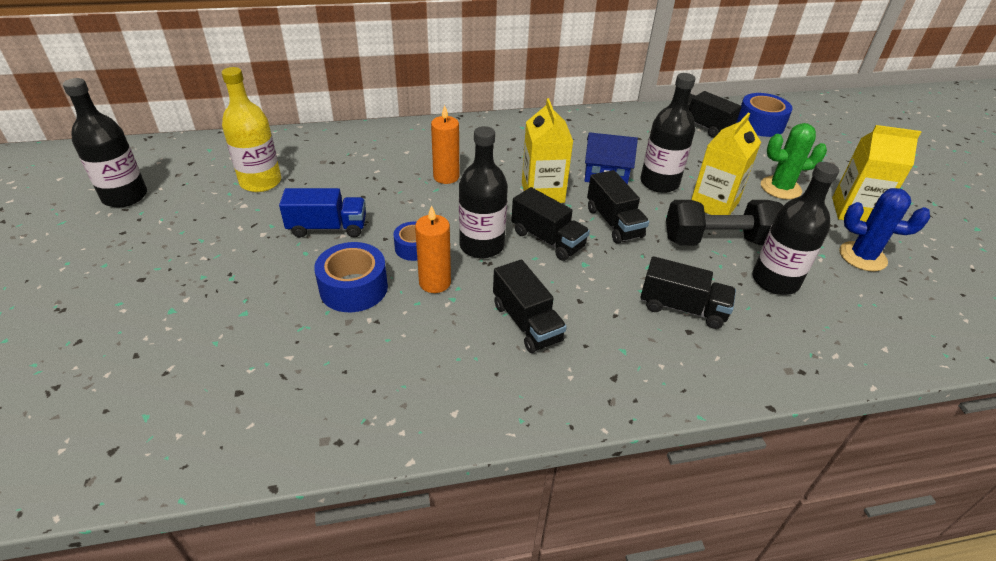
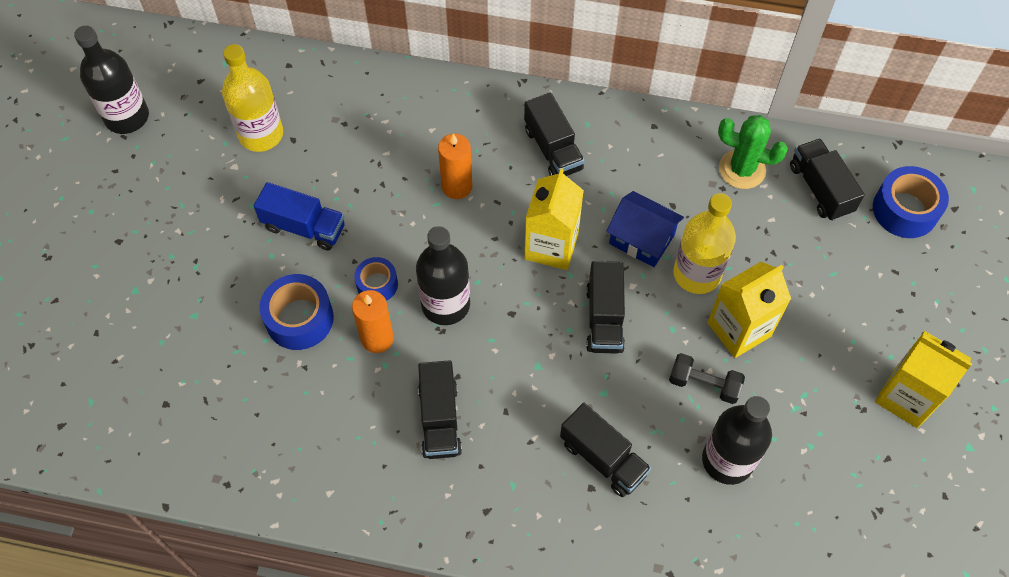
camera: 25 degrees right, 20 degrees up
black truck [511,187,590,261] -> black truck moved to [524,92,584,176]
black bottle [640,73,696,193] -> yellow bottle [673,193,736,294]
black dumbbell [666,200,783,245] -> black dumbbell [669,353,745,404], size x0.57
green cactus [761,123,827,200] -> green cactus moved to [718,115,788,189]
blue cactus [839,188,930,271] -> none

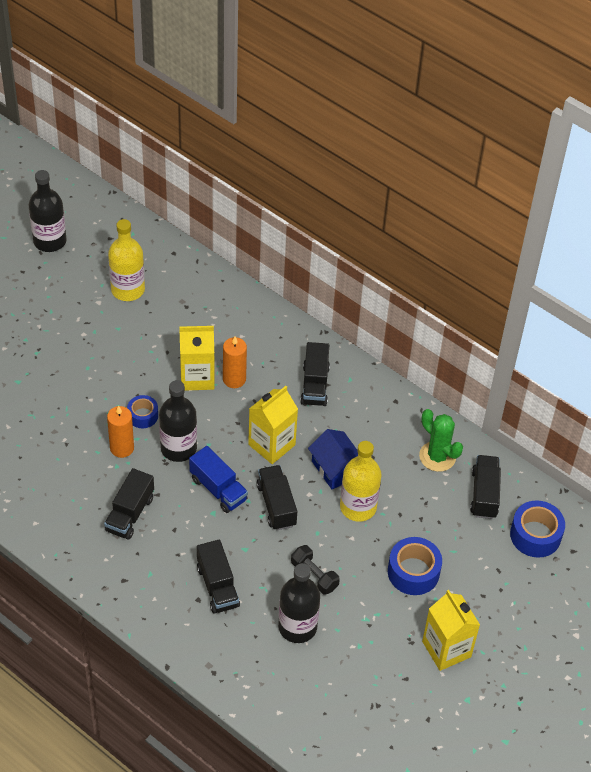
camera: 25 degrees right, 10 degrees down
blue truck [254,182,345,251] -> blue truck moved to [189,446,248,513]
blue tape [259,274,334,350] -> blue tape moved to [388,537,442,595]
black truck [586,261,625,354] -> black truck turned 135 degrees clockwise [256,465,297,530]
yellow carton [707,262,791,358] -> yellow carton moved to [179,326,215,390]

